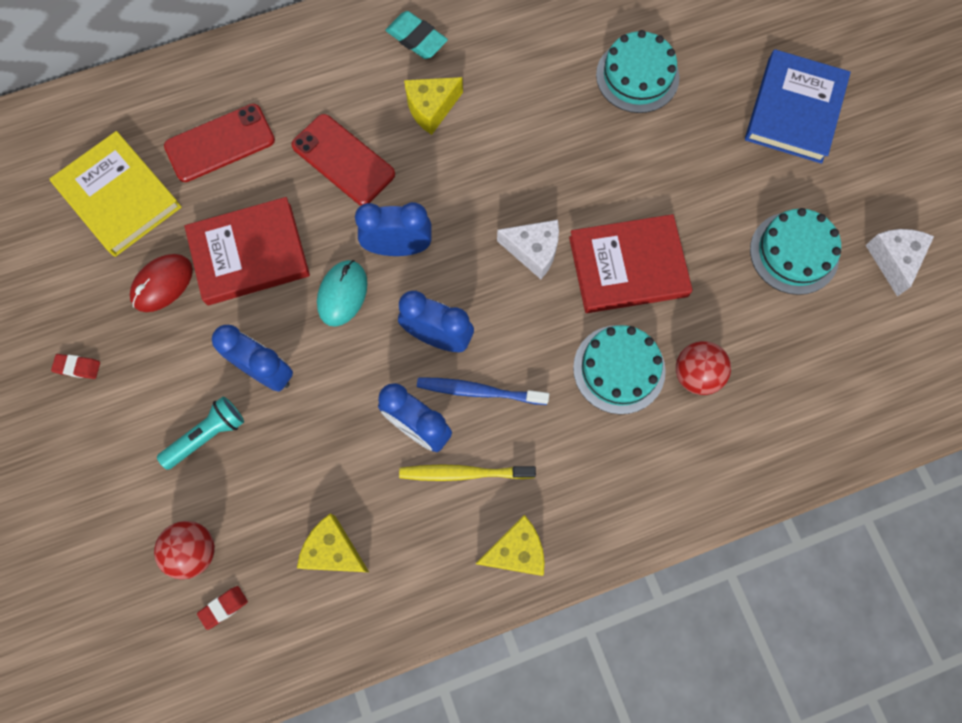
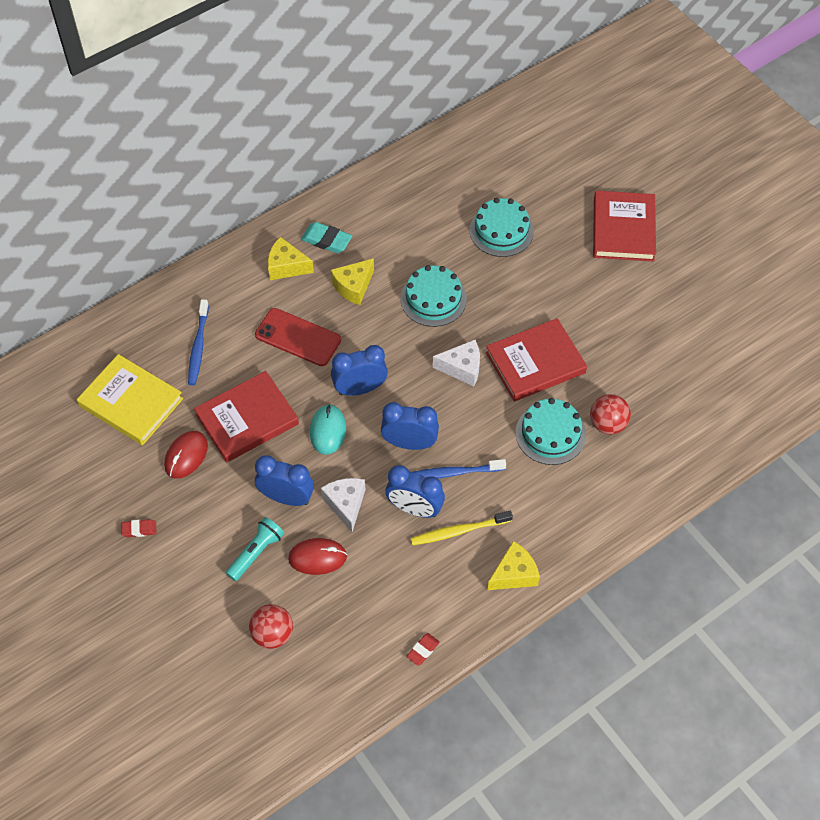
camera: 15 degrees left, 15 degrees down
red phone [164,104,275,182] -> blue toothbrush [188,299,209,385]
red eraser [197,586,248,630] -> red eraser moved to [406,633,440,666]
yellow cheese [297,513,369,572] -> yellow cheese moved to [268,237,314,280]
blue book [745,49,851,164] -> red book [593,191,656,261]
turquoise cake [750,208,841,295] -> turquoise cake moved to [400,265,467,327]
white cheese [866,229,934,297] -> white cheese moved to [321,478,365,532]
none -> red mouse [288,538,347,575]

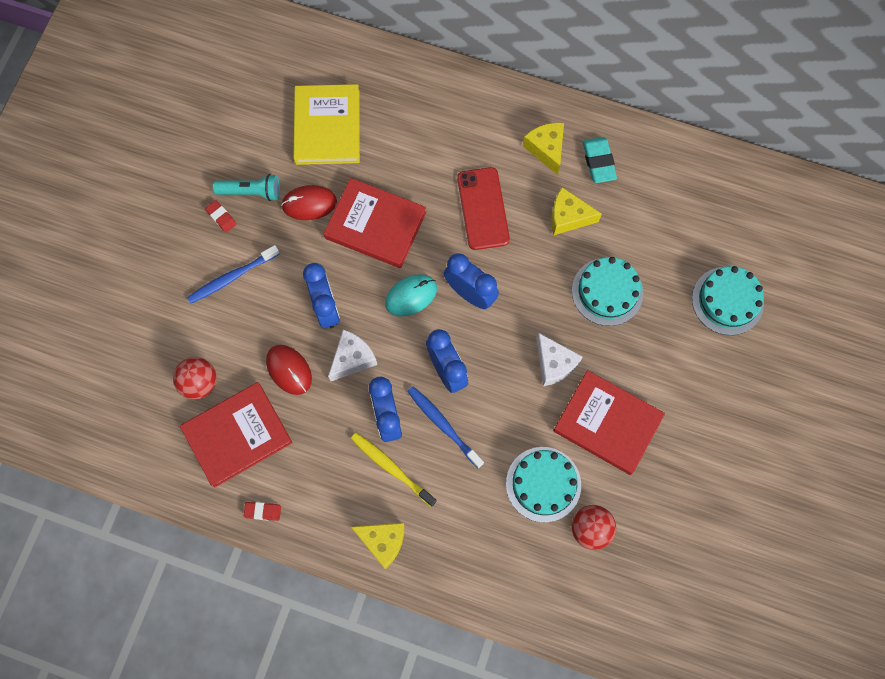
camera: 55 degrees right, 15 degrees up
blue toothbrush [188,299,209,385] -> blue toothbrush moved to [187,245,279,303]
turquoise flashlight [226,517,284,581] -> turquoise flashlight moved to [213,174,280,201]
red book [593,191,656,261] -> red book moved to [180,382,293,488]

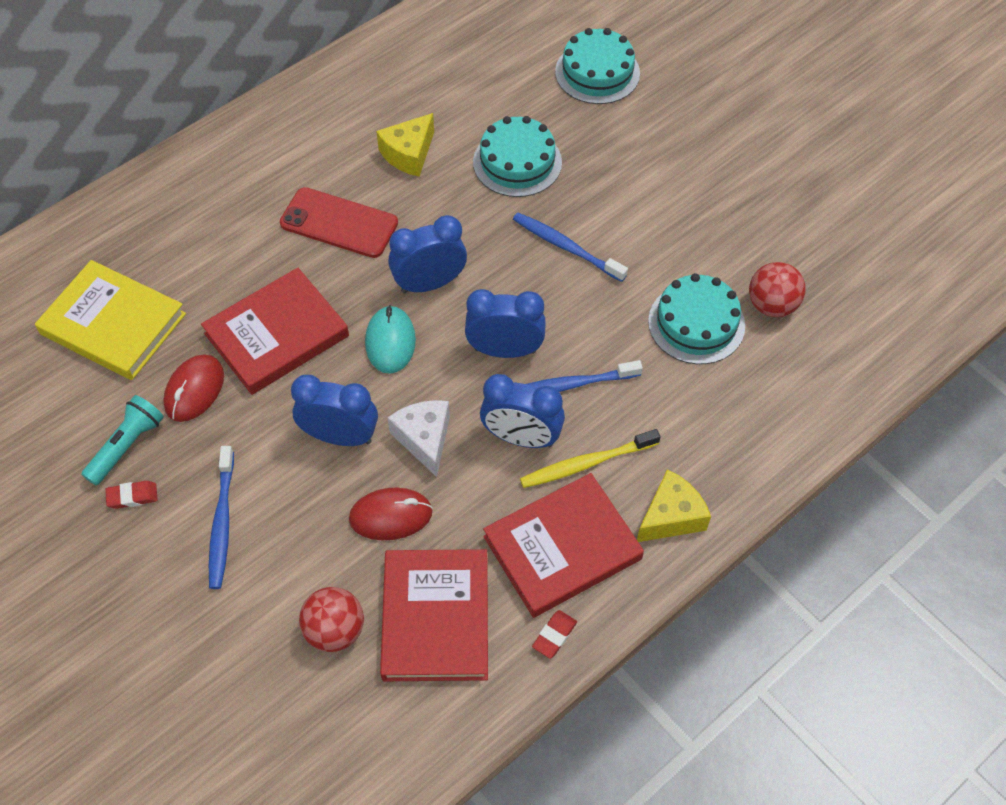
camera: 60 degrees left, 15 degrees down
yellow cheese [523,123,564,175] -> none
white cheese [536,333,583,386] -> blue toothbrush [513,213,628,282]
red book [553,370,665,475] -> red book moved to [483,473,644,618]
turquoise eraser [583,137,617,183] -> none

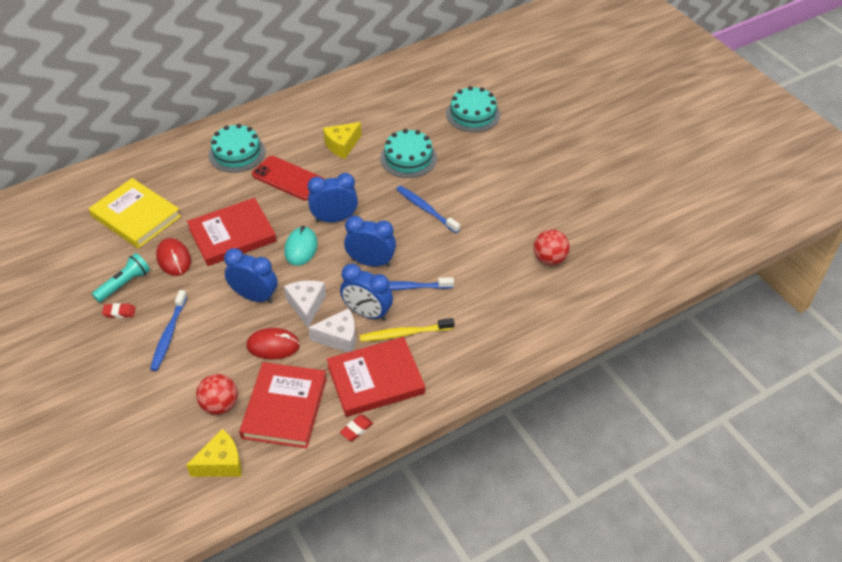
camera: 10 degrees right, 10 degrees down
red mouse [163,355,224,422] -> red mouse turned 60 degrees counterclockwise [156,238,191,276]
yellow cheese [637,469,711,542] -> yellow cheese moved to [186,429,242,477]
turquoise cake [648,273,745,364] -> turquoise cake moved to [208,124,266,173]
none -> white cheese [308,308,356,352]

